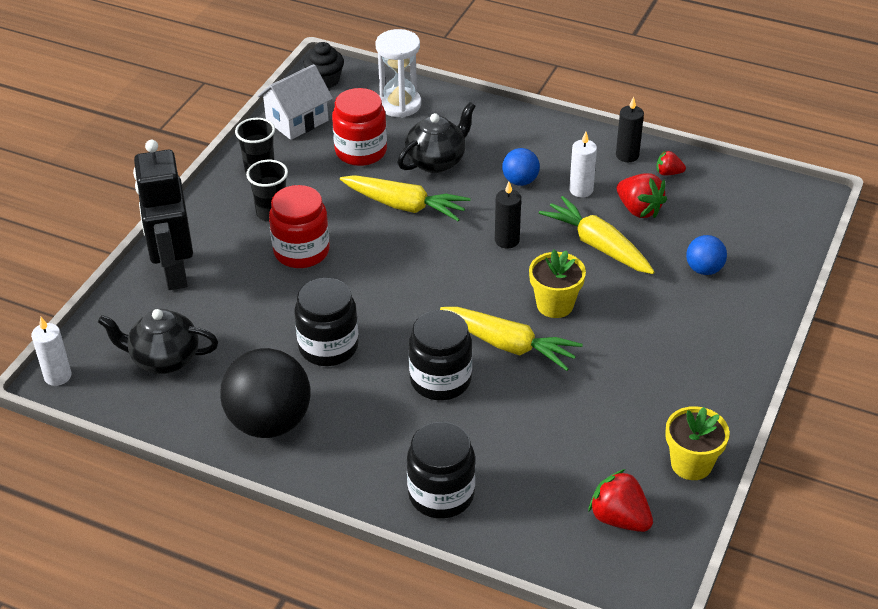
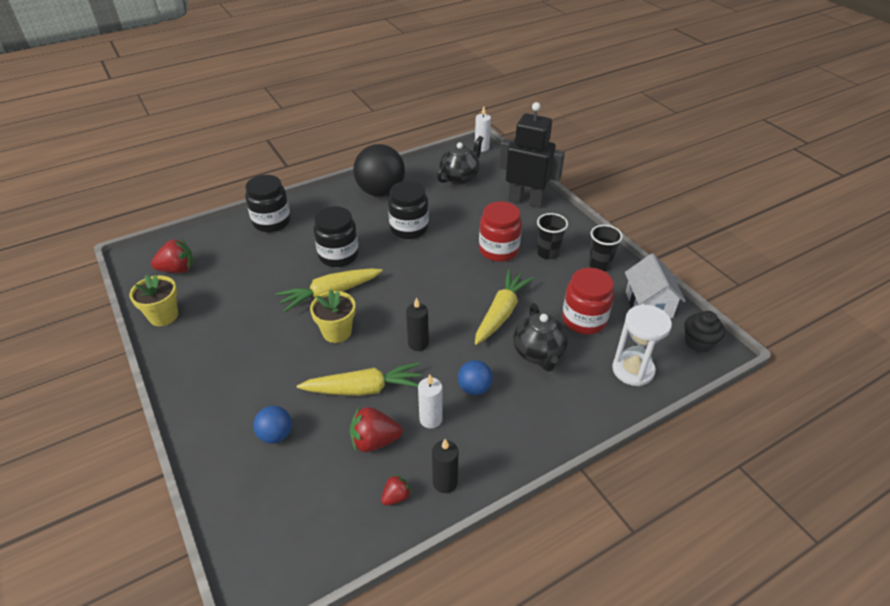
camera: 125 degrees right, 0 degrees up
yellow carrot [340,175,471,221] -> yellow carrot turned 150 degrees clockwise [475,269,534,345]

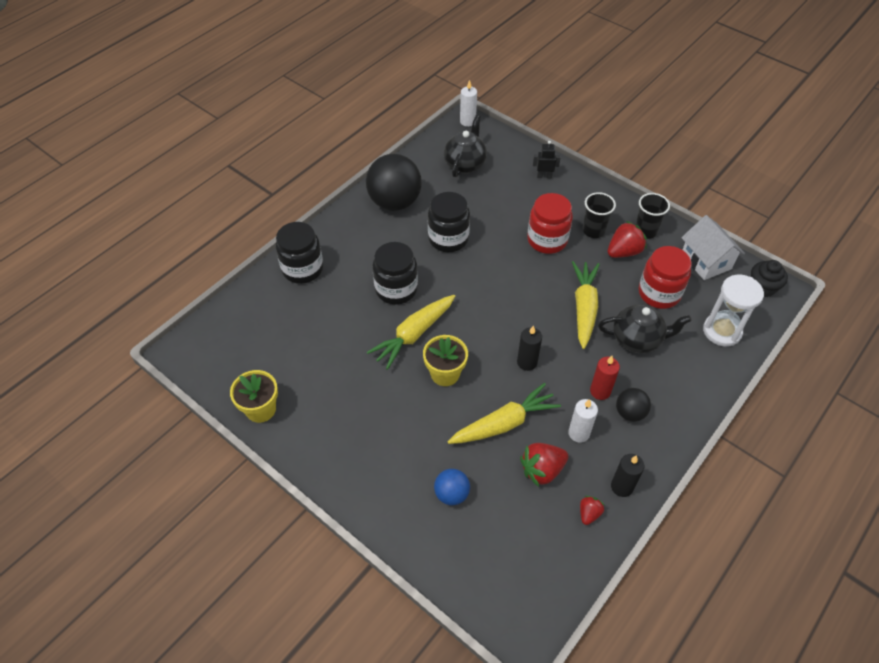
camera: 20 degrees left, 10 degrees up
red strawberry [151,238,194,273] -> red strawberry moved to [608,221,647,258]
blue ball [458,360,493,395] -> red candle [590,356,620,400]
black robot [499,102,565,208] -> black robot [533,141,561,178], size x0.41
black teapot [513,303,569,372] -> black teapot turned 60 degrees counterclockwise [598,304,691,353]
none -> black ball [616,388,651,422]

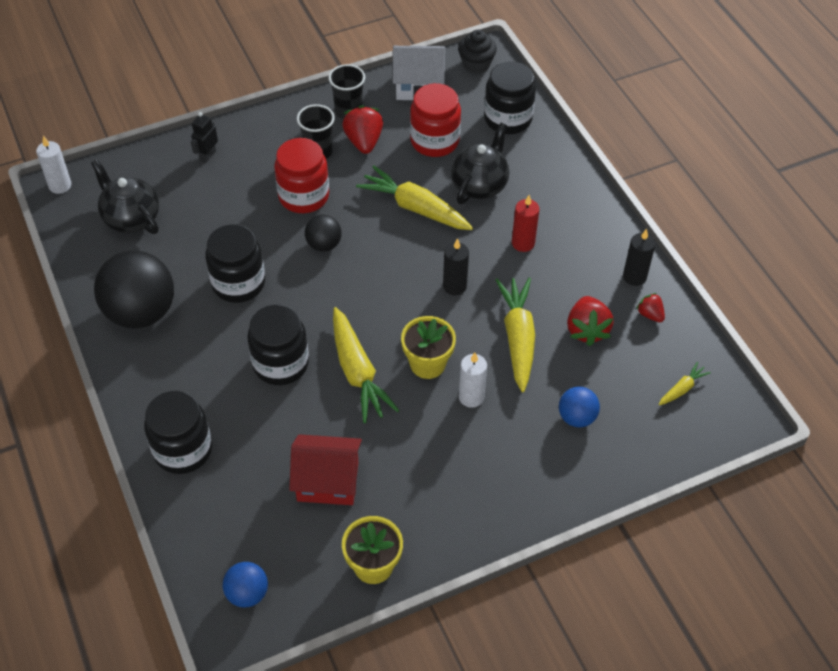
camera: 65 degrees left, 0 degrees up
white candle [568,399,598,443] -> white candle moved to [459,353,487,408]
black ball [616,388,651,422] -> black ball moved to [305,215,342,252]
white hourglass [703,275,764,347] -> black jar [484,61,536,134]
none -> blue ball [223,562,268,607]
none -> red house [289,434,362,505]
none -> yellow carrot [658,362,711,406]

